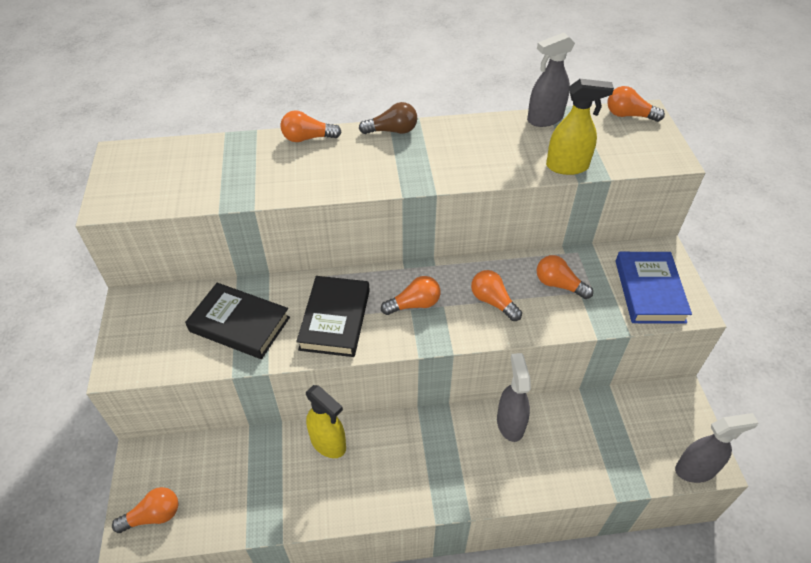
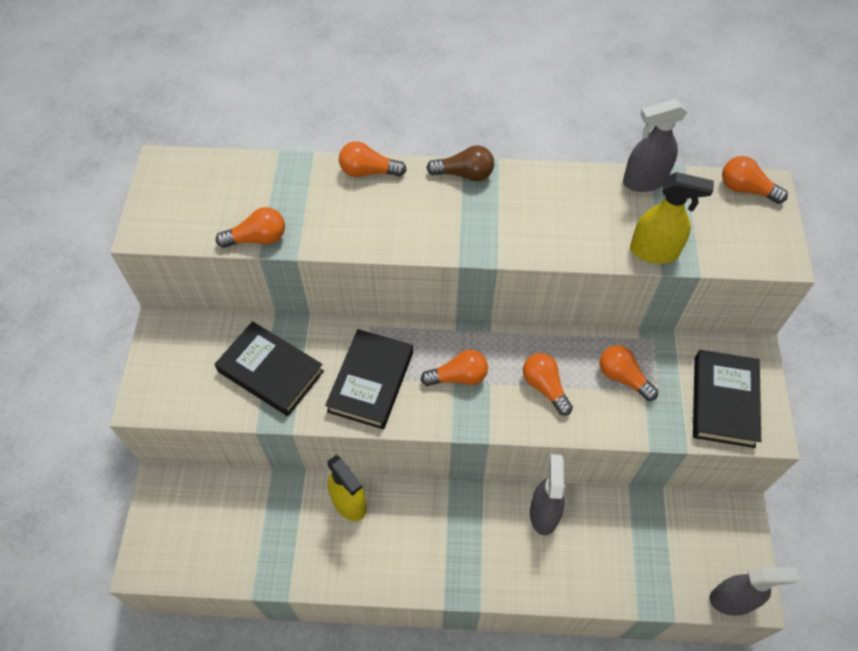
camera: 10 degrees right, 10 degrees up
orange light bulb [112,487,178,533] -> orange light bulb moved to [216,207,285,248]
blue book [616,252,692,324] -> black book [693,350,761,448]

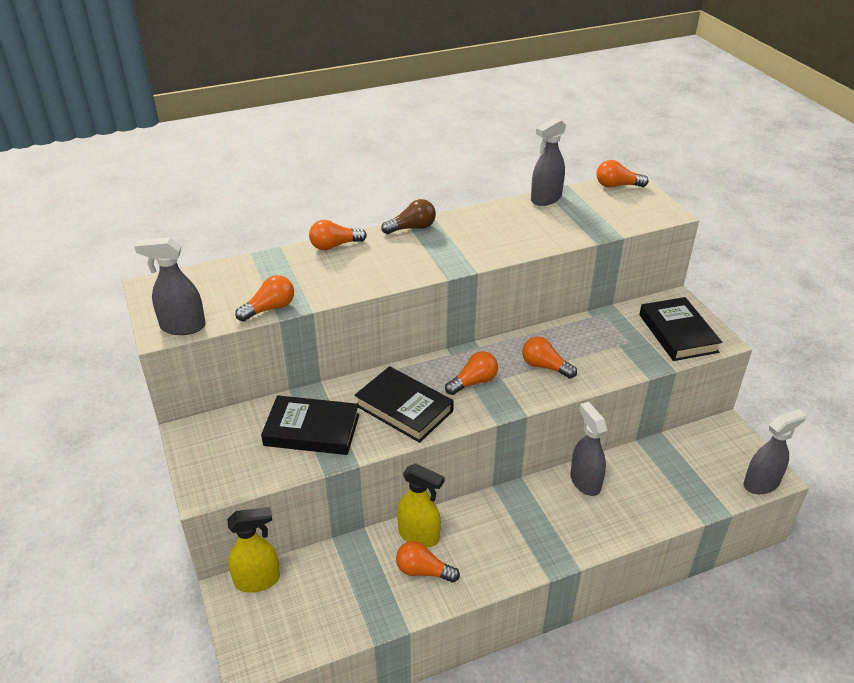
camera: 25 degrees left, 20 degrees down
black book [325,329,413,429] -> black book turned 45 degrees counterclockwise [354,366,454,443]
orange light bulb [600,345,658,401] -> orange light bulb moved to [396,541,460,583]
yellow spray bottle [630,172,714,264] -> yellow spray bottle moved to [227,507,280,593]
none -> grey spray bottle [134,237,206,335]

